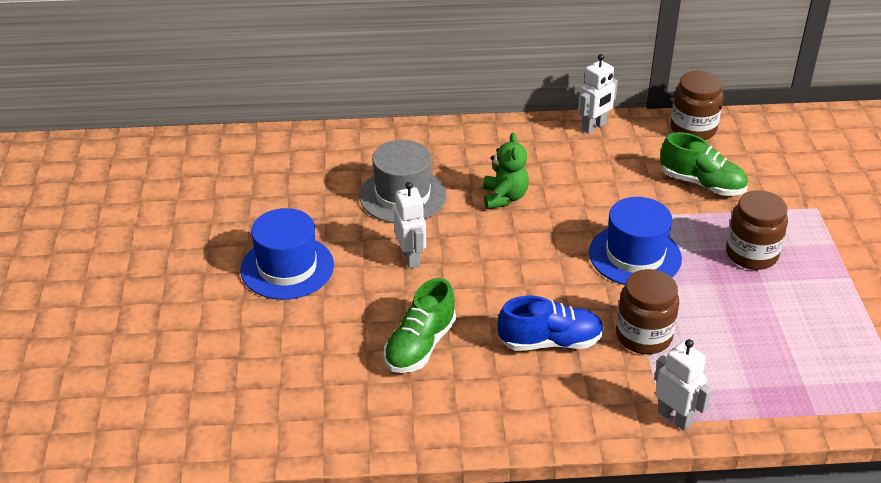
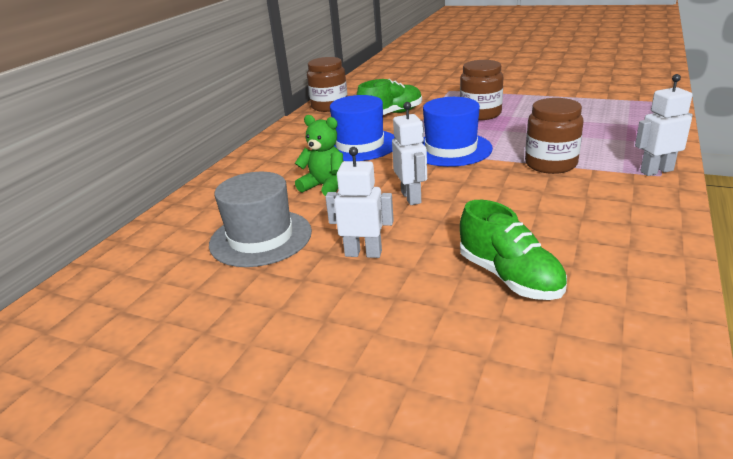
camera: 60 degrees left, 10 degrees down
blue hat [240,208,334,300] -> blue hat moved to [330,95,395,161]
blue shoe [498,296,604,351] -> none
white robot [578,54,618,134] -> white robot moved to [392,102,427,205]

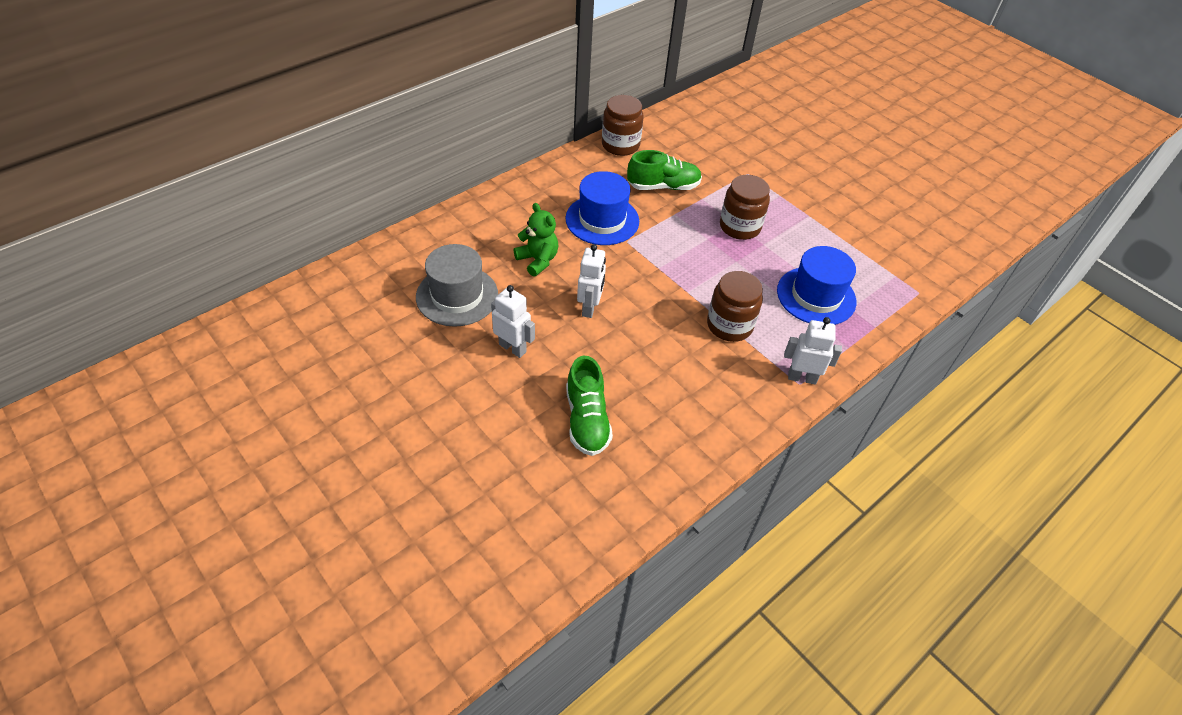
camera: 20 degrees right, 20 degrees up
blue hat [422,97,493,167] -> blue hat moved to [777,246,856,325]

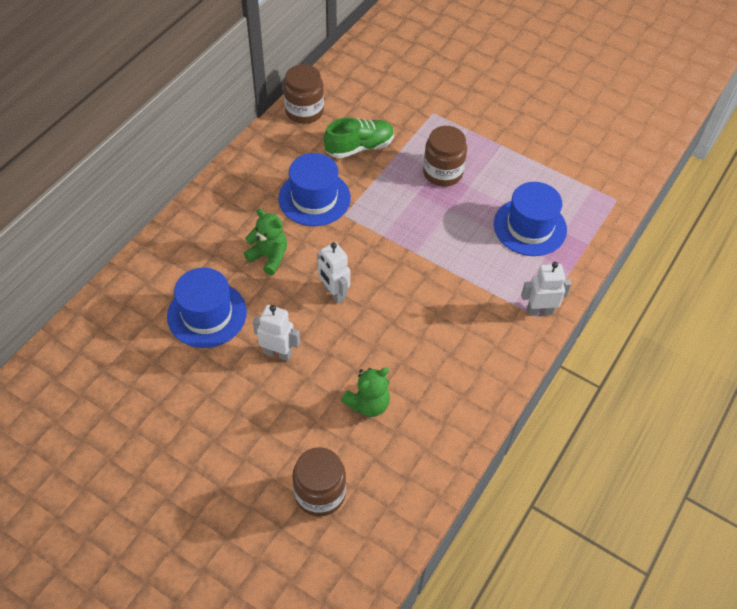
camera: 15 degrees left, 5 degrees up
grey hat [416,244,498,327] -> blue hat [167,268,247,348]
green shoe [566,356,613,456] -> green teddy bear [341,367,390,417]
white robot [577,244,606,318] -> white robot turned 150 degrees clockwise [317,242,350,304]
brown jar [707,271,763,342] -> brown jar moved to [292,447,346,517]

